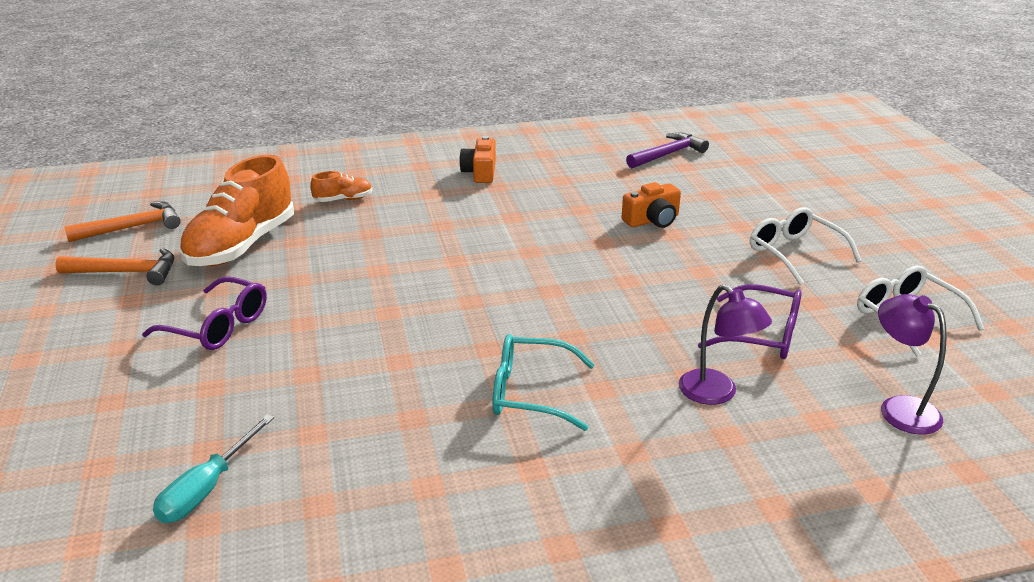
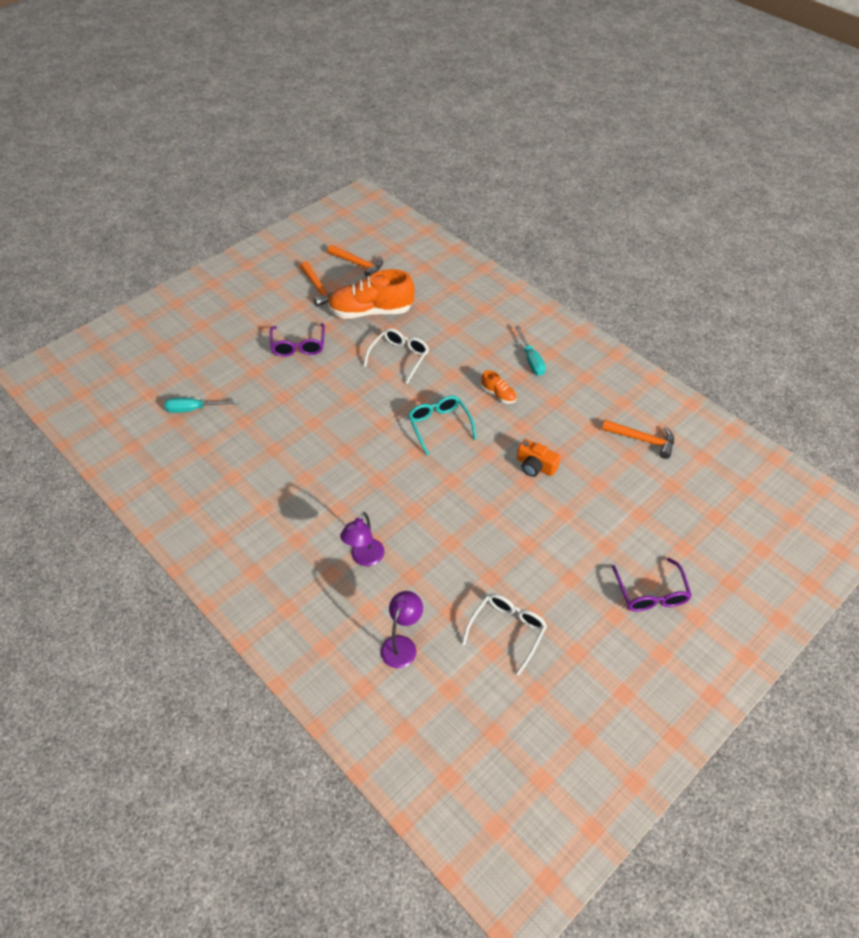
camera: 60 degrees right, 20 degrees up
orange shoe [310,171,373,202] -> orange shoe moved to [481,370,517,404]
orange camera [459,136,496,183] -> turquoise screwdriver [515,326,546,376]
turquoise glasses [493,334,595,431] -> turquoise glasses moved to [408,396,477,455]
purple hammer [626,132,709,168] -> orange hammer [602,420,674,459]
purple glasses [698,284,802,359] -> purple glasses moved to [612,558,692,612]
white glasses [750,207,862,285] -> white glasses moved to [363,328,429,384]

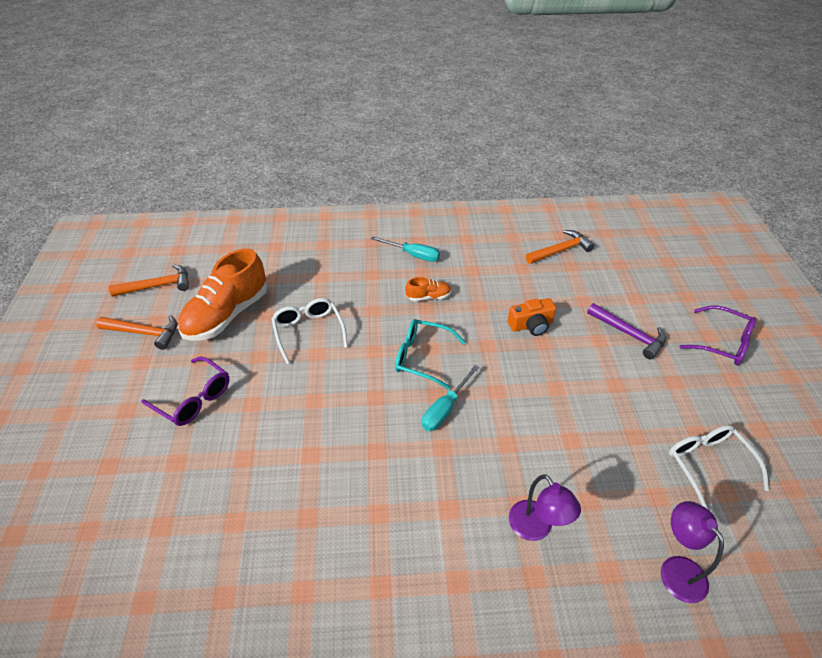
camera: 50 degrees left, 5 degrees down
turquoise screwdriver [164,398,239,413] -> turquoise screwdriver moved to [422,365,480,431]
none -> purple hammer [587,303,666,359]

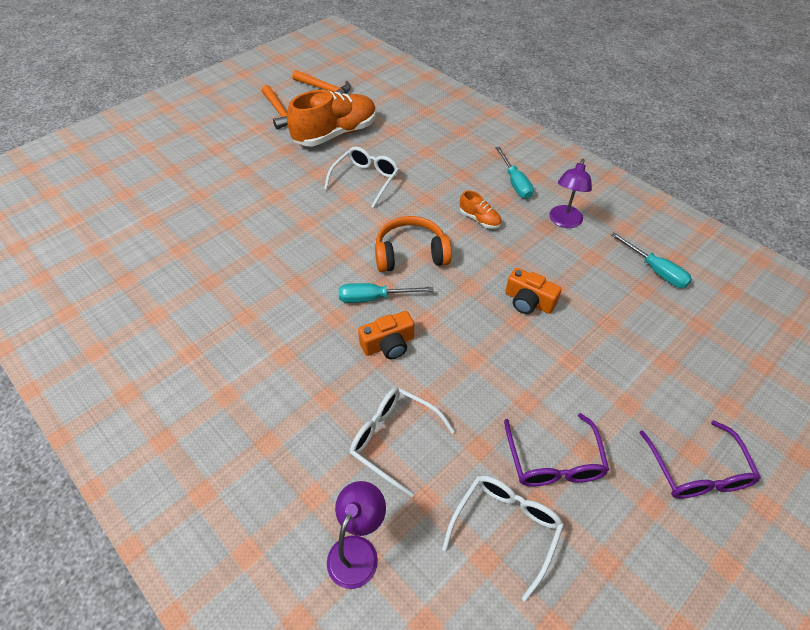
camera: 50 degrees right, 5 degrees up
purple glasses [141,356,230,426] -> purple glasses moved to [504,413,609,487]
orange shoe [178,248,267,341] -> orange shoe turned 150 degrees clockwise [287,90,377,146]
turquoise glasses [395,319,466,389] -> orange headphones [375,216,452,272]
purple lamp [509,474,581,541] -> purple lamp moved to [550,159,592,228]
orange hammer [526,230,595,264] -> turquoise screwdriver [611,232,692,288]
purple hammer [587,303,666,359] -> none
none -> white glasses [350,388,455,497]
none -> orange camera [358,311,414,359]

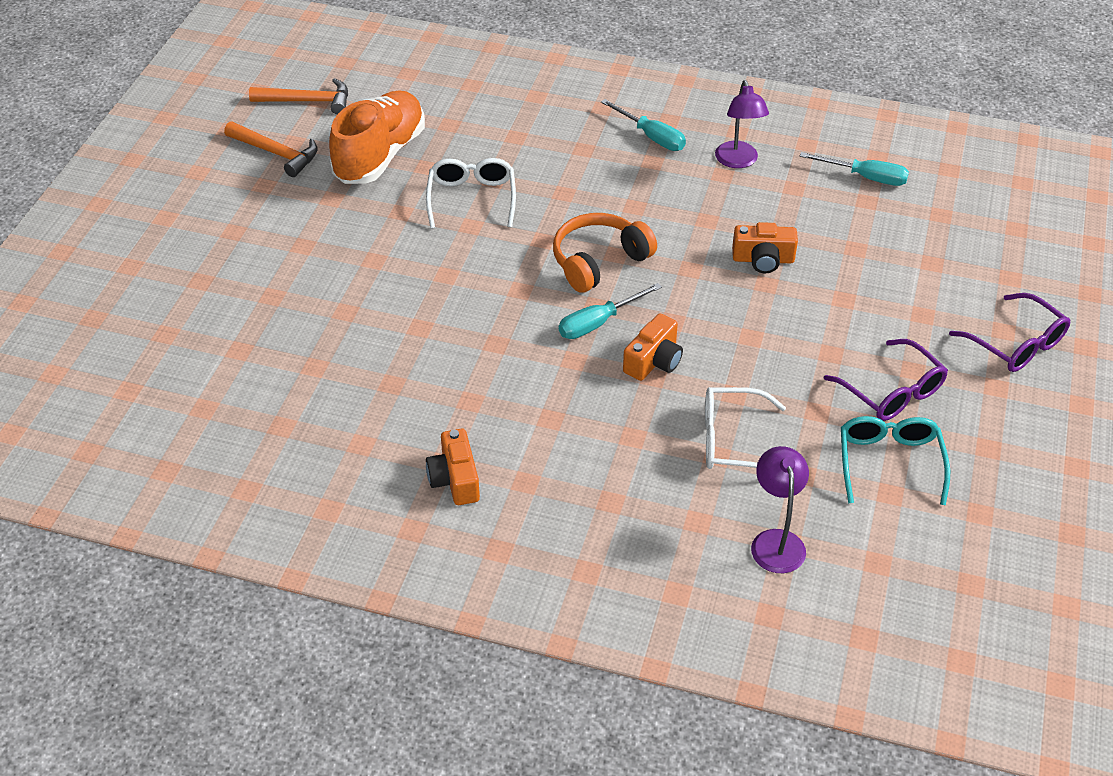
camera: 30 degrees left, 5 degrees down
white glasses [442,475,564,601] -> turquoise glasses [841,416,950,505]
orange shoe [460,190,502,229] -> none
none -> orange camera [426,429,480,505]

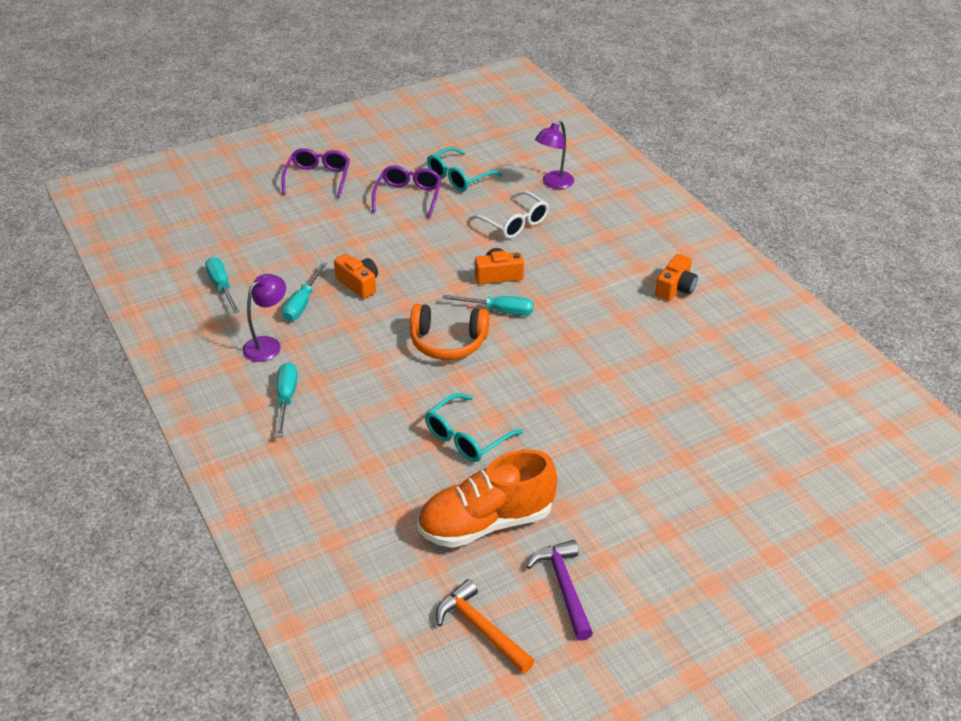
camera: 135 degrees left, 5 degrees down
orange hammer [224,121,318,177] -> purple hammer [526,540,593,641]
white glasses [426,158,516,229] -> turquoise glasses [425,393,523,462]
none -> turquoise screwdriver [282,262,327,321]

